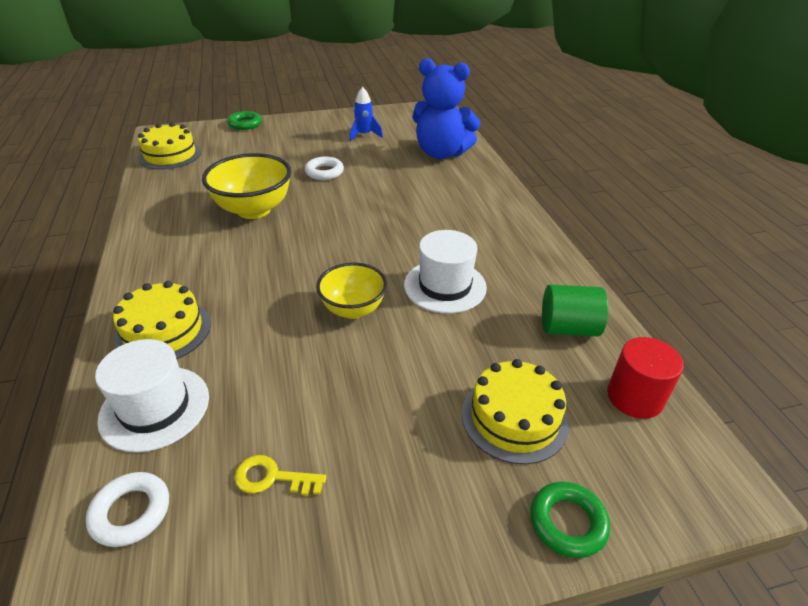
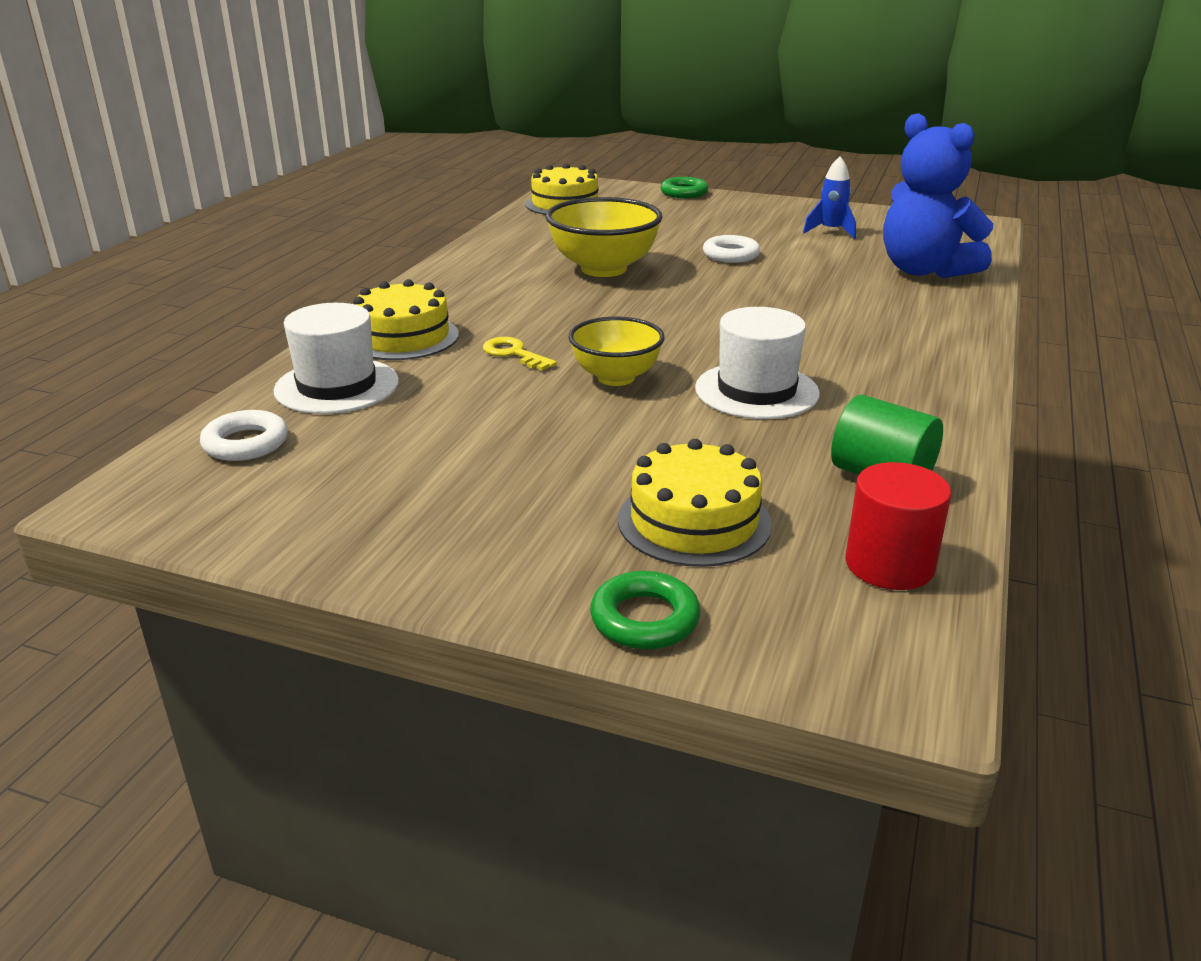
camera: 35 degrees right, 10 degrees down
yellow key [234,455,326,496] -> yellow key moved to [483,337,557,371]

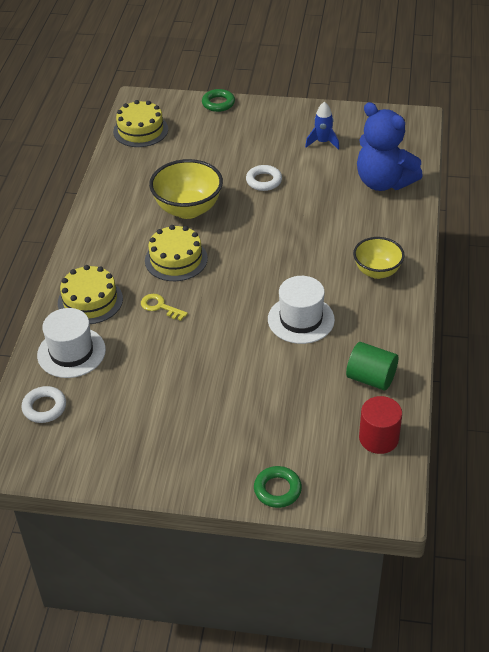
camera: 10 degrees left, 15 degrees up
yellow bowl [569,317,665,386] -> yellow bowl moved to [353,237,405,279]
yellow cake [618,439,772,567] -> yellow cake moved to [145,225,208,281]

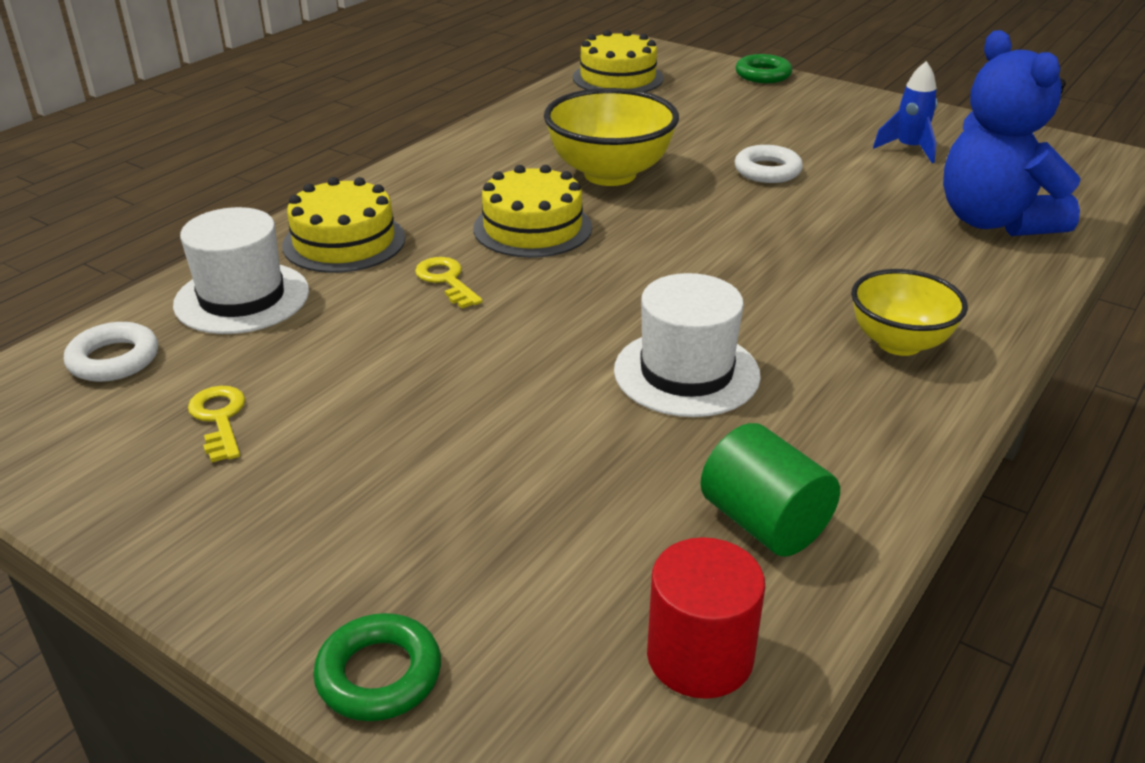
camera: 25 degrees right, 10 degrees down
none -> yellow key [188,386,245,463]

